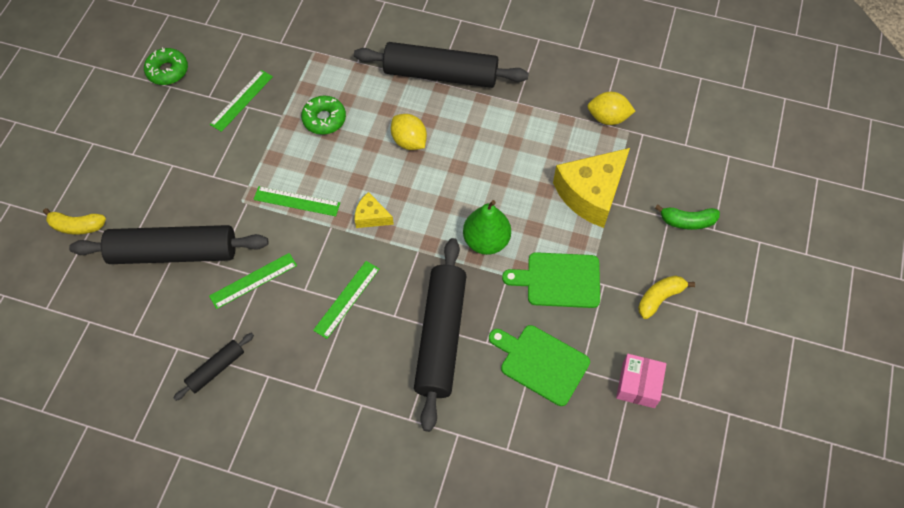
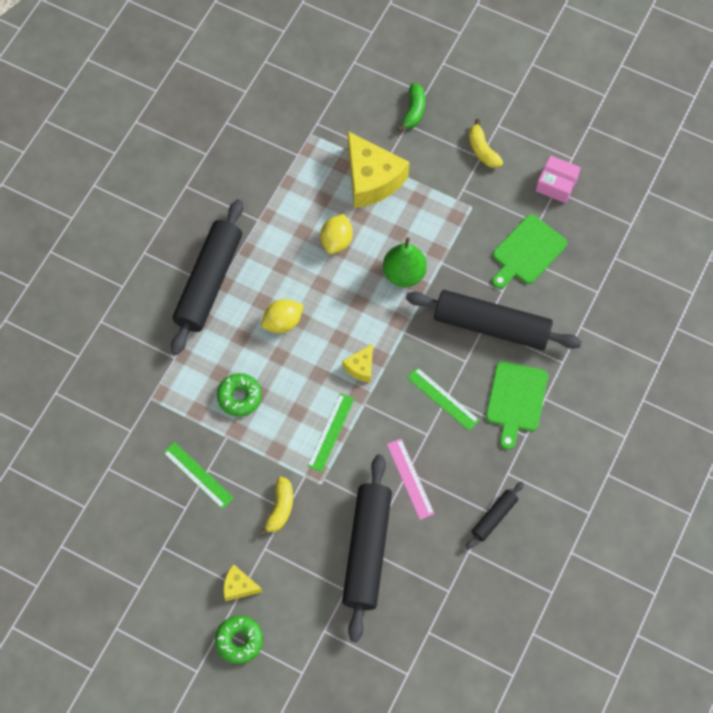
camera: 80 degrees left, 5 degrees up
yellow banana [43,208,106,235] -> yellow banana moved to [259,477,293,536]
green donut [144,47,188,85] -> green donut moved to [215,615,263,664]
black rolling pin [174,333,254,401] -> black rolling pin turned 75 degrees clockwise [466,482,524,550]
green ruler [209,253,297,309] -> pink ruler [387,439,434,520]
green cutting board [502,252,600,308] -> green cutting board moved to [486,361,548,450]
yellow lemon [587,92,635,125] -> yellow lemon moved to [320,214,353,254]
none -> yellow cheese [223,564,263,601]

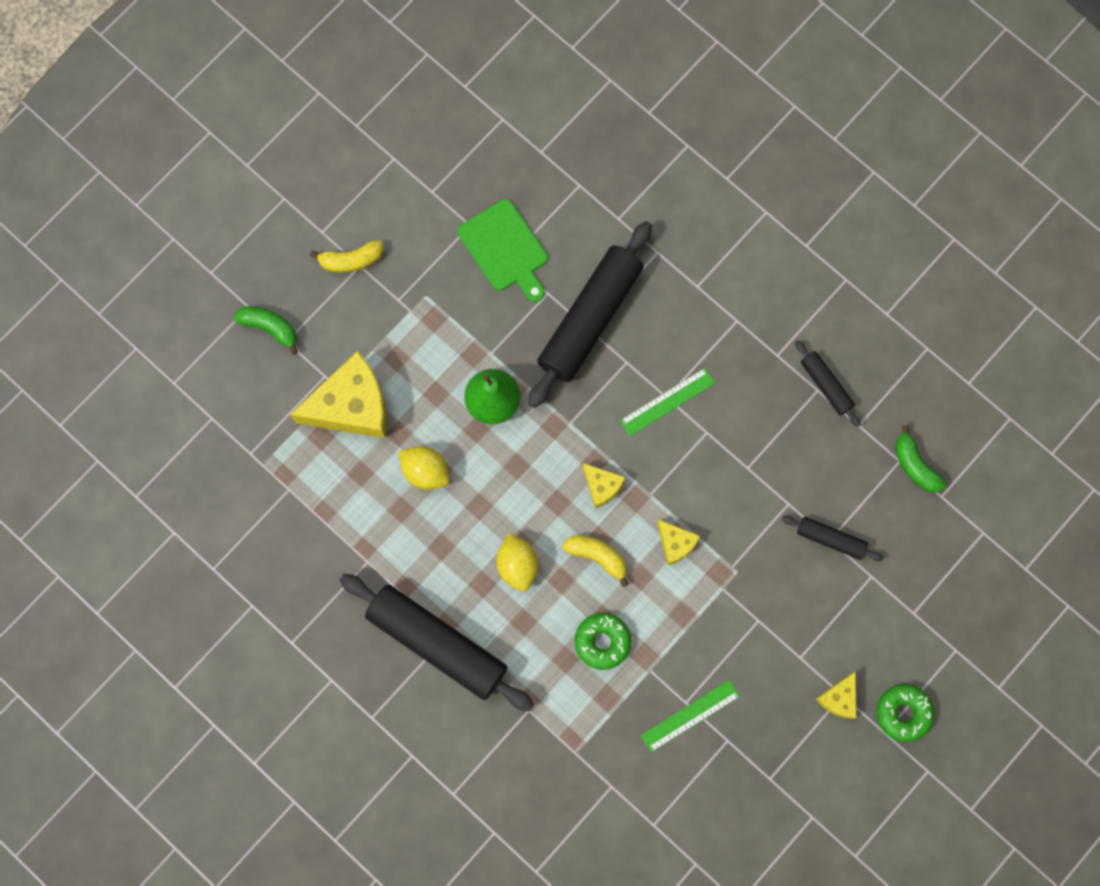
camera: 75 degrees left, 10 degrees up
yellow banana [259,477,293,536] -> yellow banana moved to [563,535,629,587]
green ruler [307,393,354,472] -> yellow cheese [657,519,700,565]
black rolling pin [342,455,392,642] -> black rolling pin [782,515,884,561], size x0.47
pink ruler [387,439,434,520] -> none
green cutting board [486,361,548,450] -> none
pink box [536,155,581,203] -> none
none -> green banana [895,425,946,493]

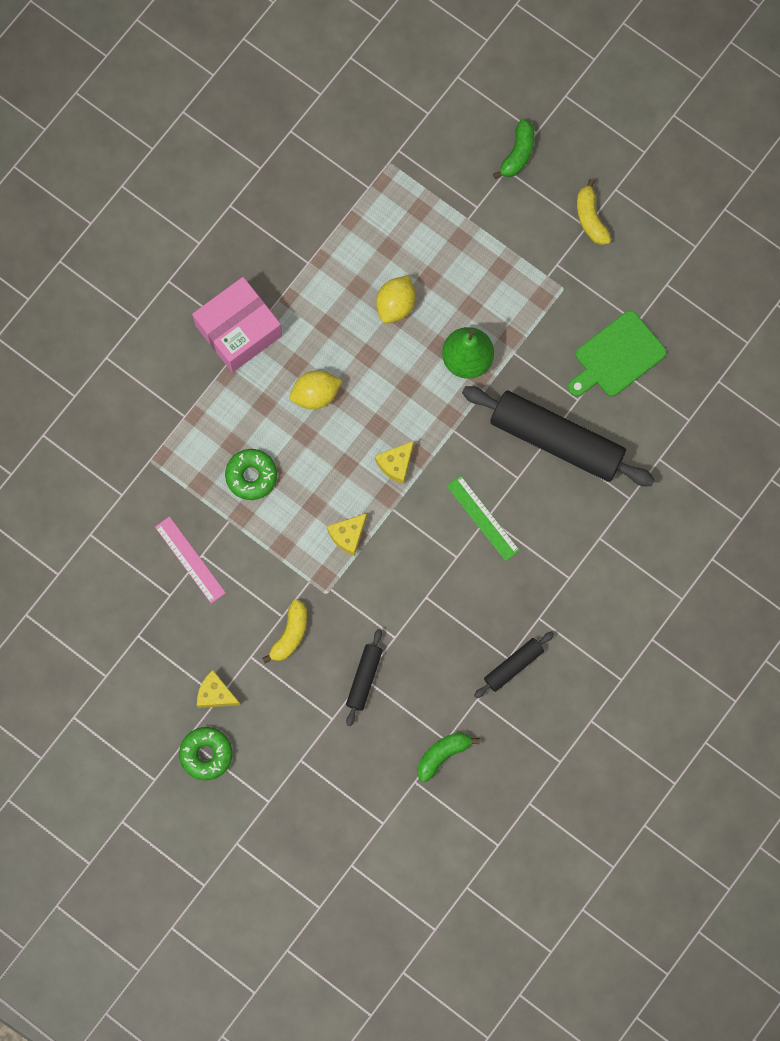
camera: 85 degrees right, 0 degrees up
yellow cheese [290,351,387,438] -> none
black rolling pin [340,574,534,711] -> pink box [192,277,282,372]
yellow banana [563,535,629,587] -> yellow banana moved to [262,599,307,663]
green ruler [641,680,740,752] -> pink ruler [155,516,226,603]

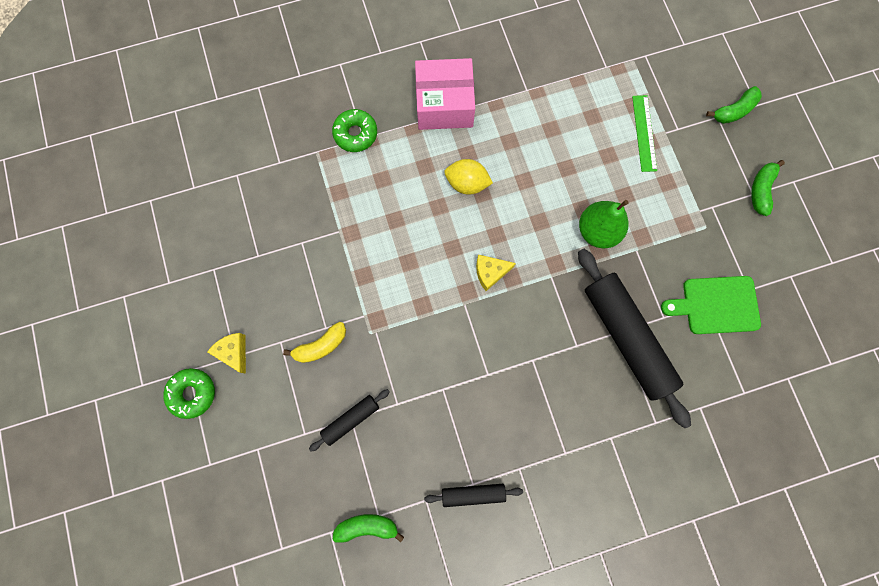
camera: 35 degrees right, 0 degrees up
pink ruler [155,516,226,603] -> none
green donut [225,449,277,500] -> green donut moved to [332,109,377,152]
yellow cheese [327,513,367,556] -> none
yellow lemon [376,275,416,323] -> none
green ruler [447,475,520,561] -> green ruler moved to [632,95,657,172]
yellow banana [577,179,611,245] -> green banana [751,160,785,216]

